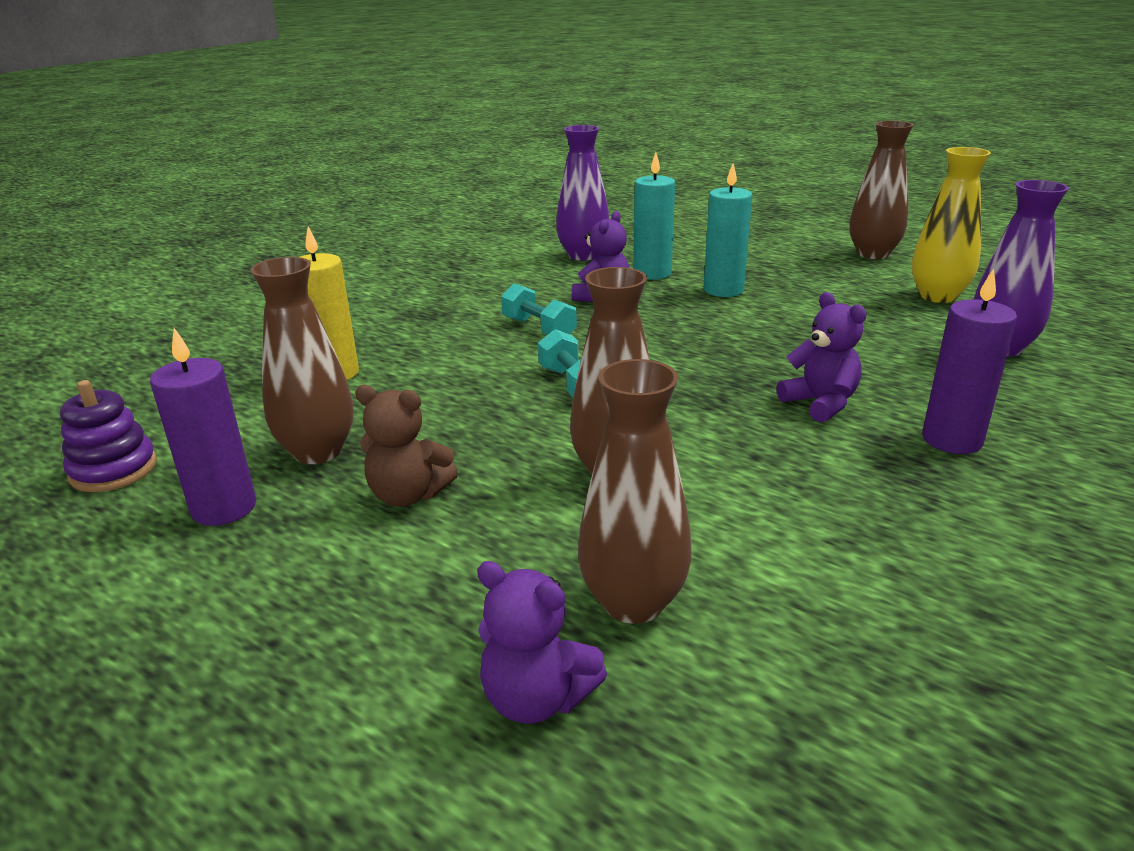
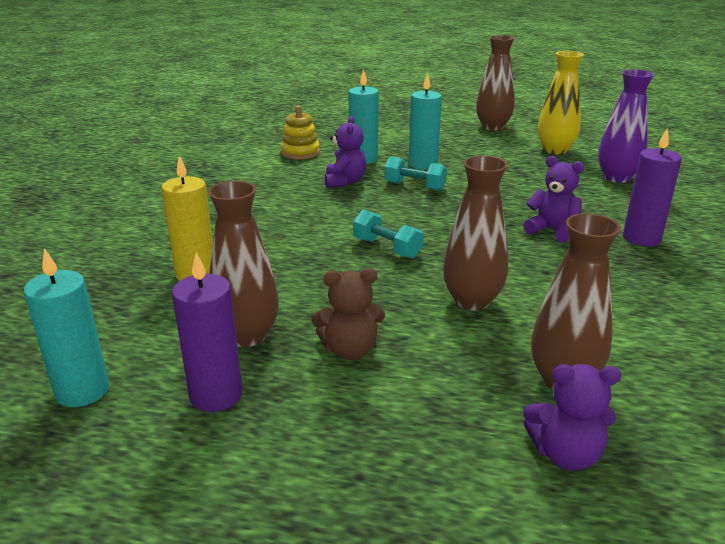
camera: 25 degrees left, 0 degrees up
purple stacking toy [60,380,157,492] -> turquoise candle [23,248,109,407]
turquoise dumbbell [501,283,577,335] -> turquoise dumbbell moved to [385,156,447,191]
purple vase [556,125,609,261] -> yellow stacking toy [281,105,320,160]

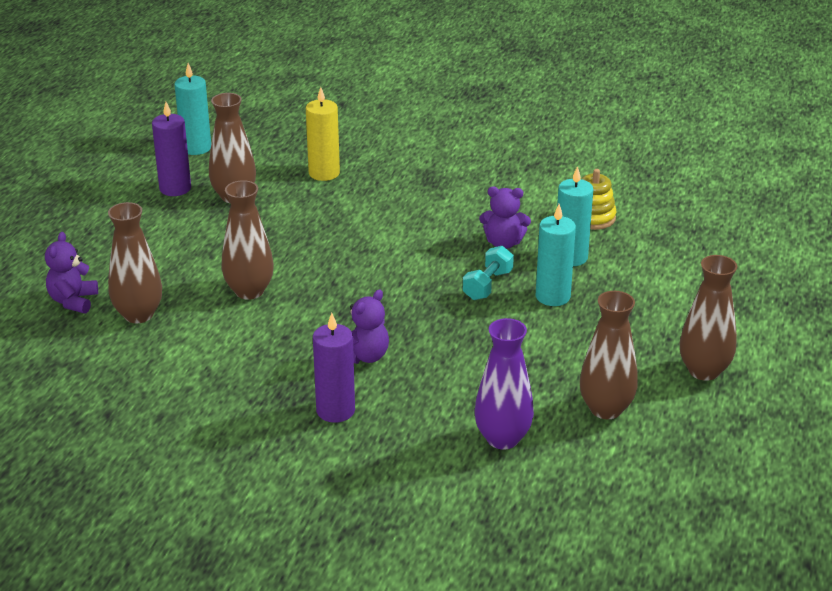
camera: 95 degrees right, 5 degrees up
brown teddy bear [311,268,385,360] -> none
turquoise dumbbell [353,209,423,259] -> none
yellow vase [538,51,584,154] -> brown vase [580,291,638,419]

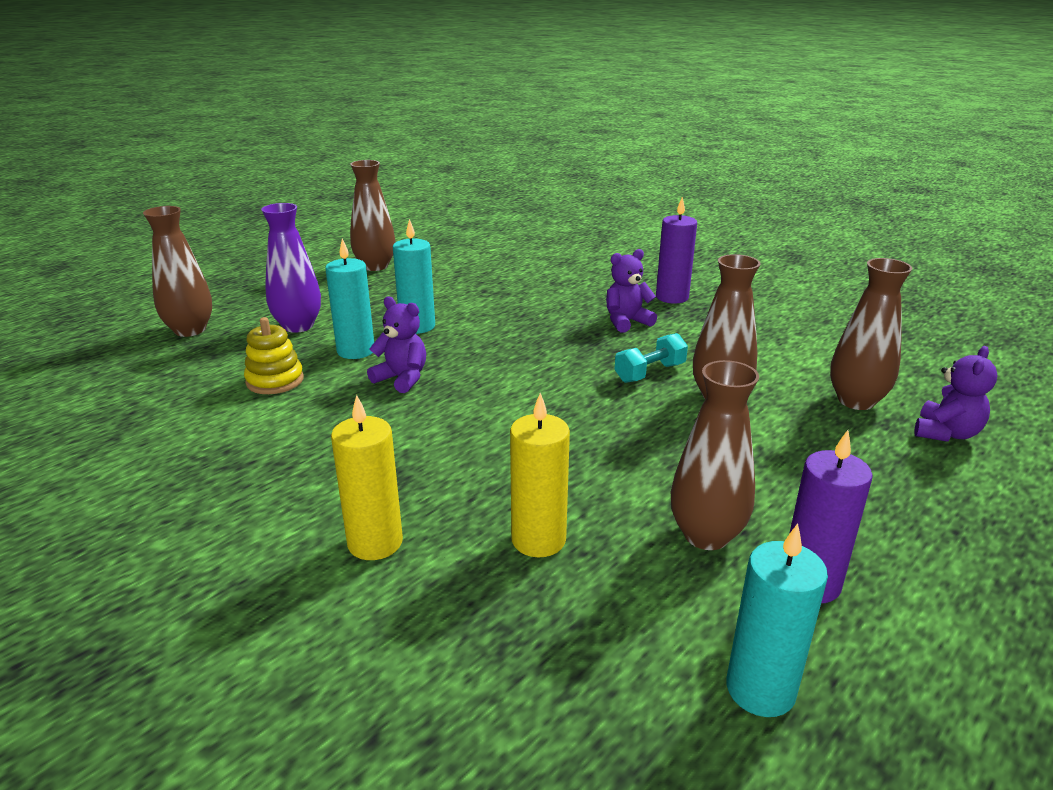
camera: 155 degrees left, 5 degrees down
turquoise dumbbell [463,246,514,300] -> turquoise dumbbell moved to [614,333,688,383]
purple vase [475,318,534,449] -> purple vase moved to [261,203,321,333]
brown vase [580,291,638,419] -> brown vase moved to [143,206,212,337]
none -> yellow candle [331,395,403,560]

